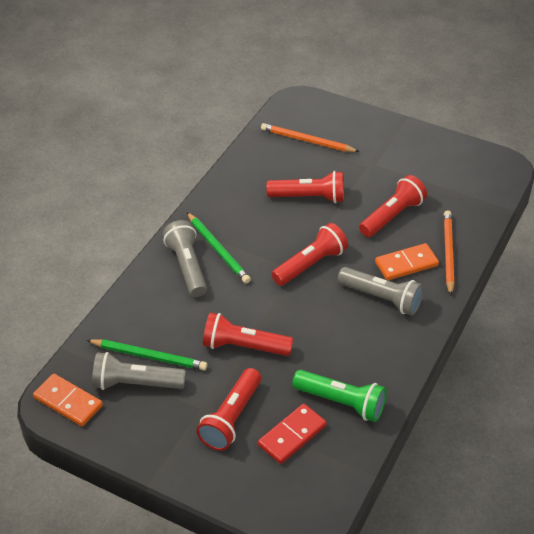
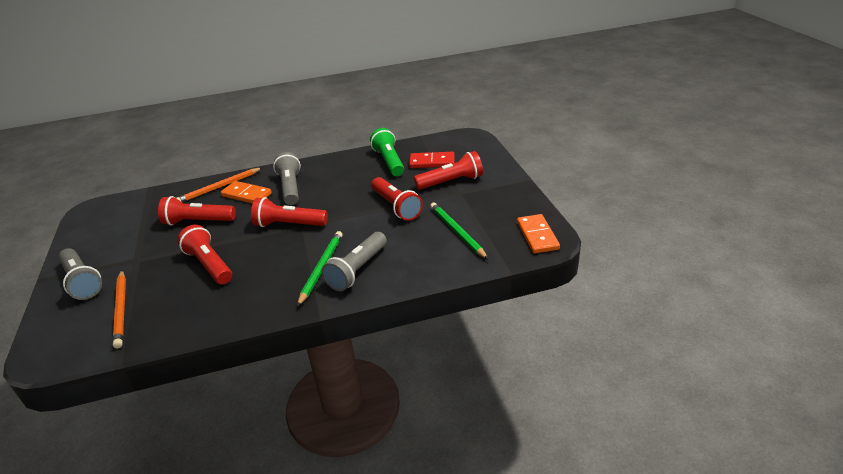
camera: 130 degrees left, 10 degrees down
grey flashlight [92,352,186,390] -> grey flashlight moved to [58,248,102,300]

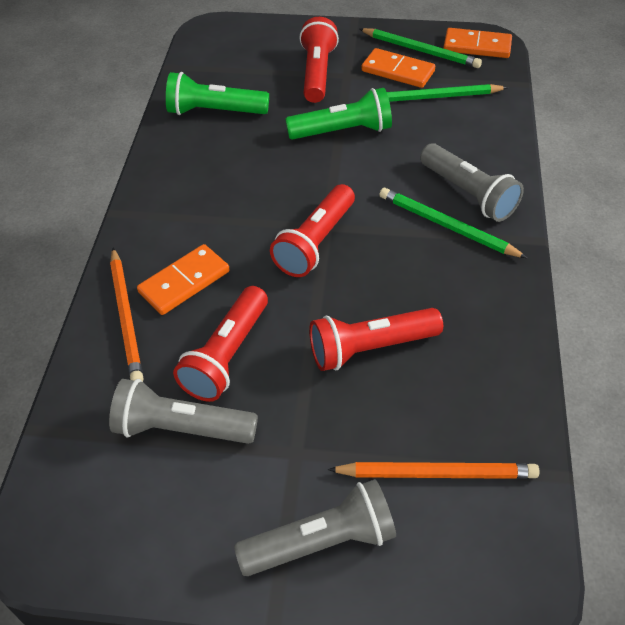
camera: 70 degrees left, 15 degrees up
grey flashlight [273,152,301,205] -> grey flashlight moved to [109,379,258,444]
red flashlight [371,177,423,221] -> green flashlight [285,88,392,140]
red domino [409,152,455,168] -> none
none -> green pencil [360,28,482,68]
none -> orange domino [361,48,435,88]

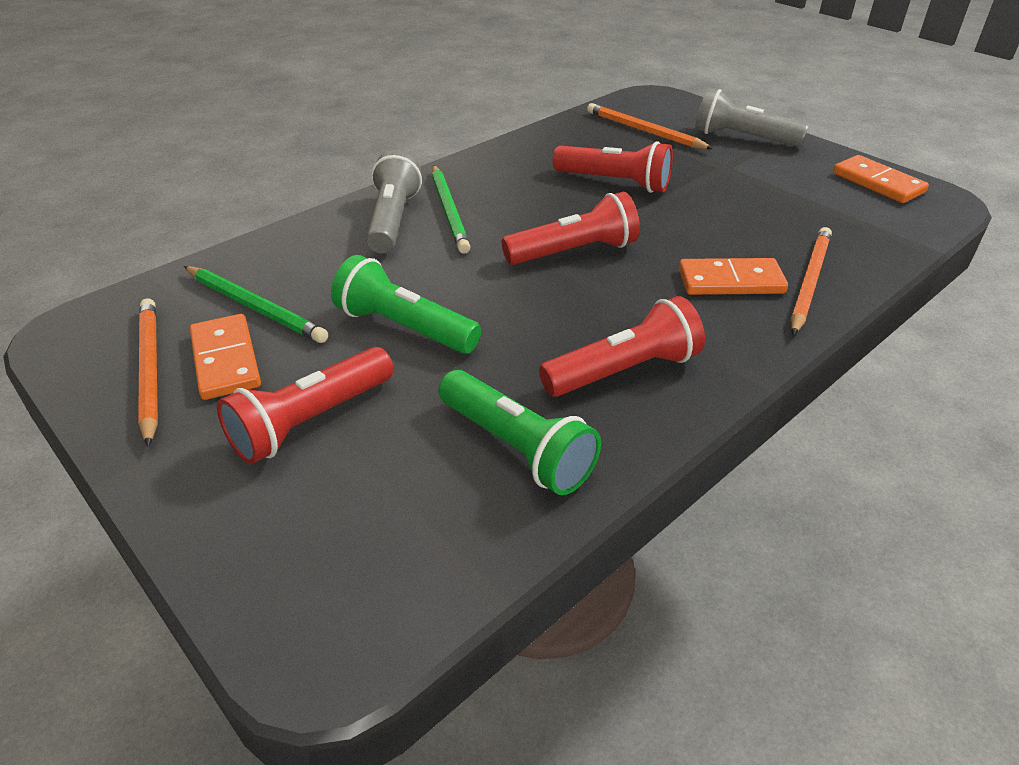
camera: 140 degrees left, 10 degrees down
grey flashlight [109,379,258,444] -> none
red flashlight [173,286,268,402] -> red flashlight moved to [539,296,705,397]
green pencil [360,28,482,68] -> orange pencil [138,298,158,447]
orange domino [443,28,512,58] -> orange domino moved to [833,155,929,203]

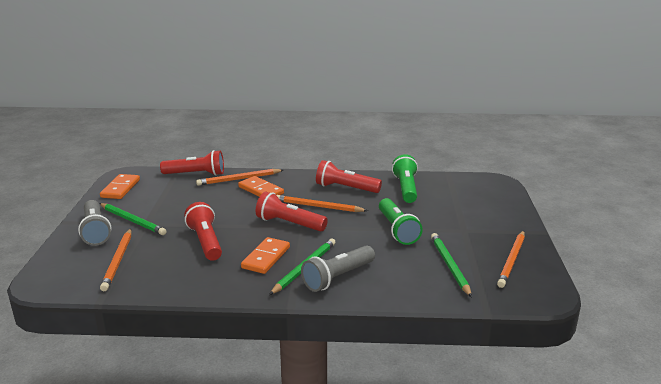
camera: 135 degrees left, 15 degrees down
orange domino [190,314,261,400] -> orange domino moved to [241,237,290,274]
red flashlight [217,347,394,464] -> red flashlight moved to [160,150,224,176]
none -> green pencil [99,203,167,235]
none -> orange pencil [276,195,368,212]

